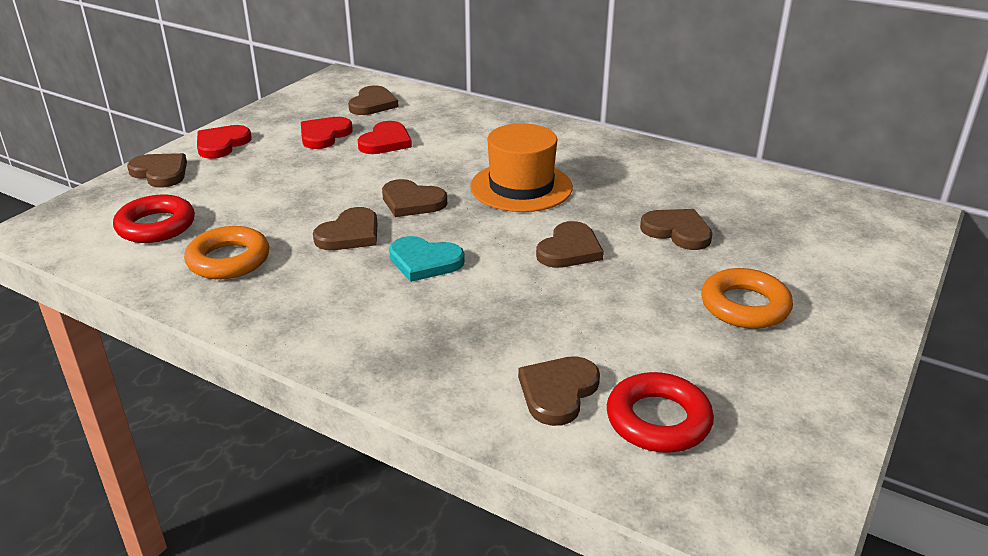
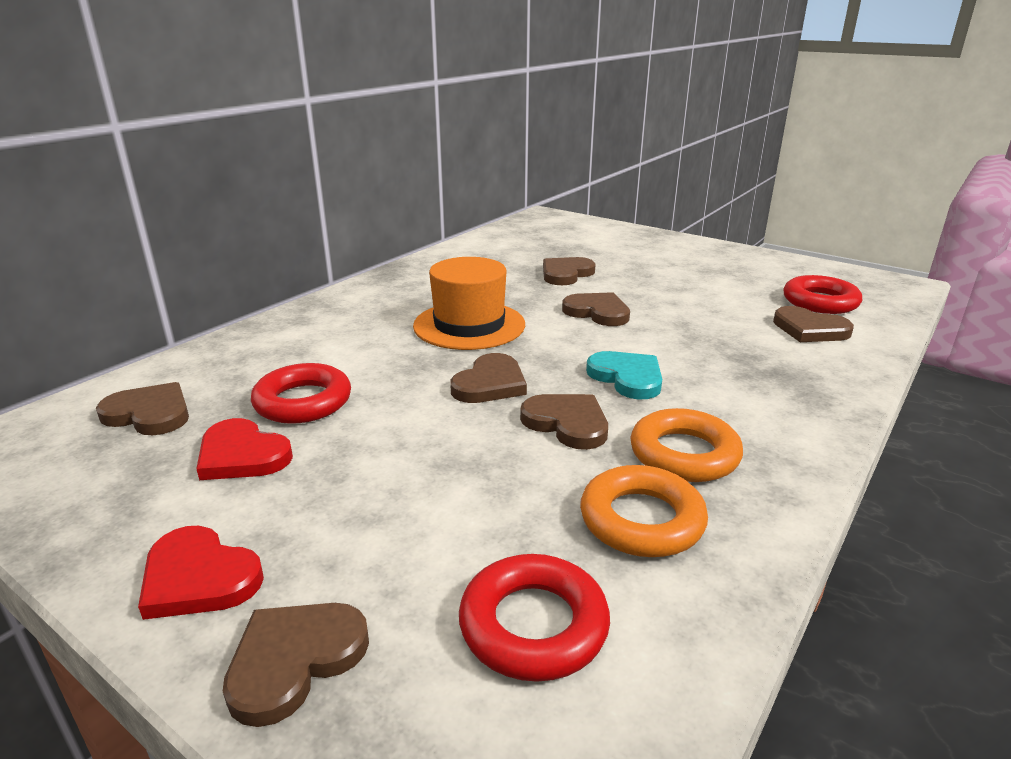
camera: 85 degrees left, 5 degrees down
red heart [357,121,412,154] -> red ring [251,363,351,424]
turquoise heart [389,236,465,282] -> turquoise heart turned 60 degrees counterclockwise [586,351,662,399]
orange ring [701,268,793,329] -> orange ring moved to [630,408,743,482]

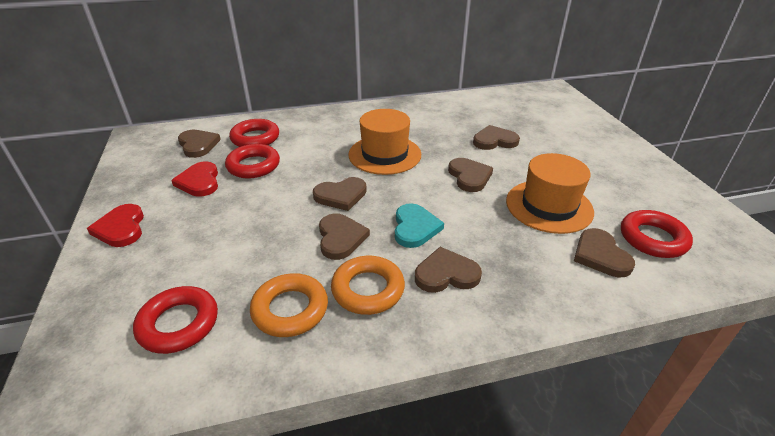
camera: 40 degrees right, 10 degrees up
brown heart [223,603,369,727] -> brown heart moved to [415,247,482,293]
none -> red ring [229,119,279,147]
none -> orange hat [506,153,594,234]

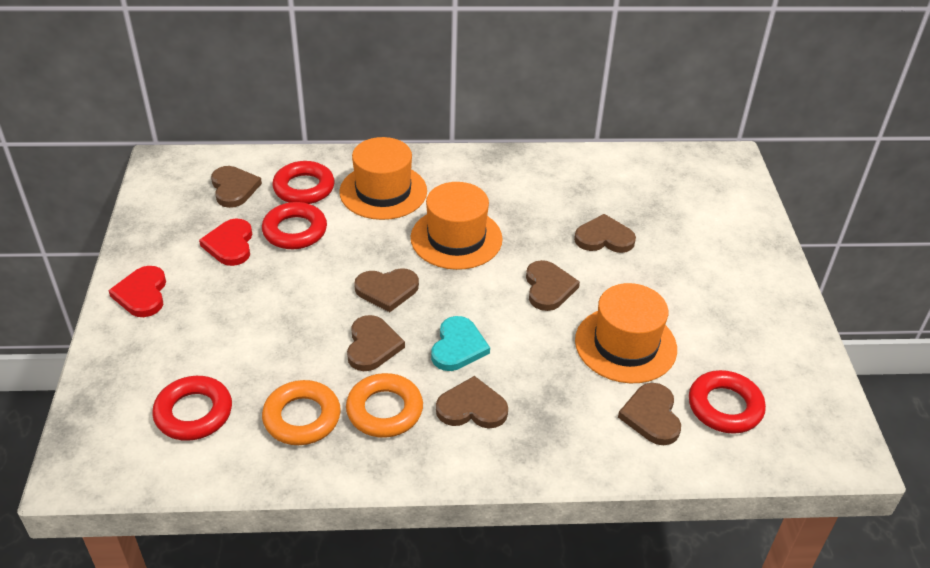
camera: 10 degrees right, 5 degrees up
none -> orange hat [339,137,427,220]

